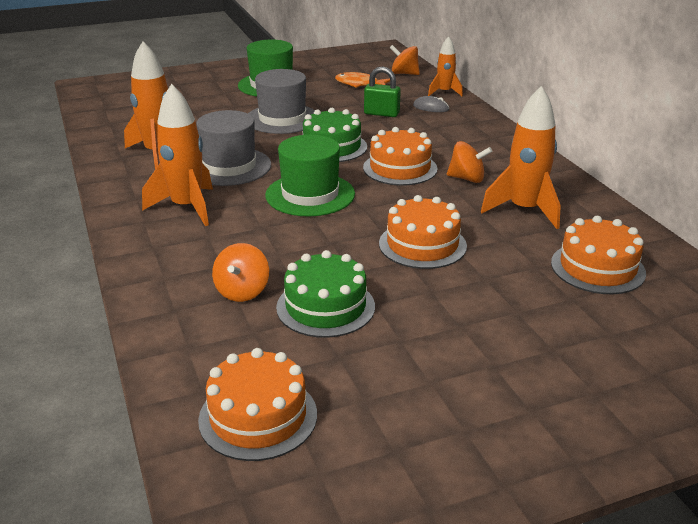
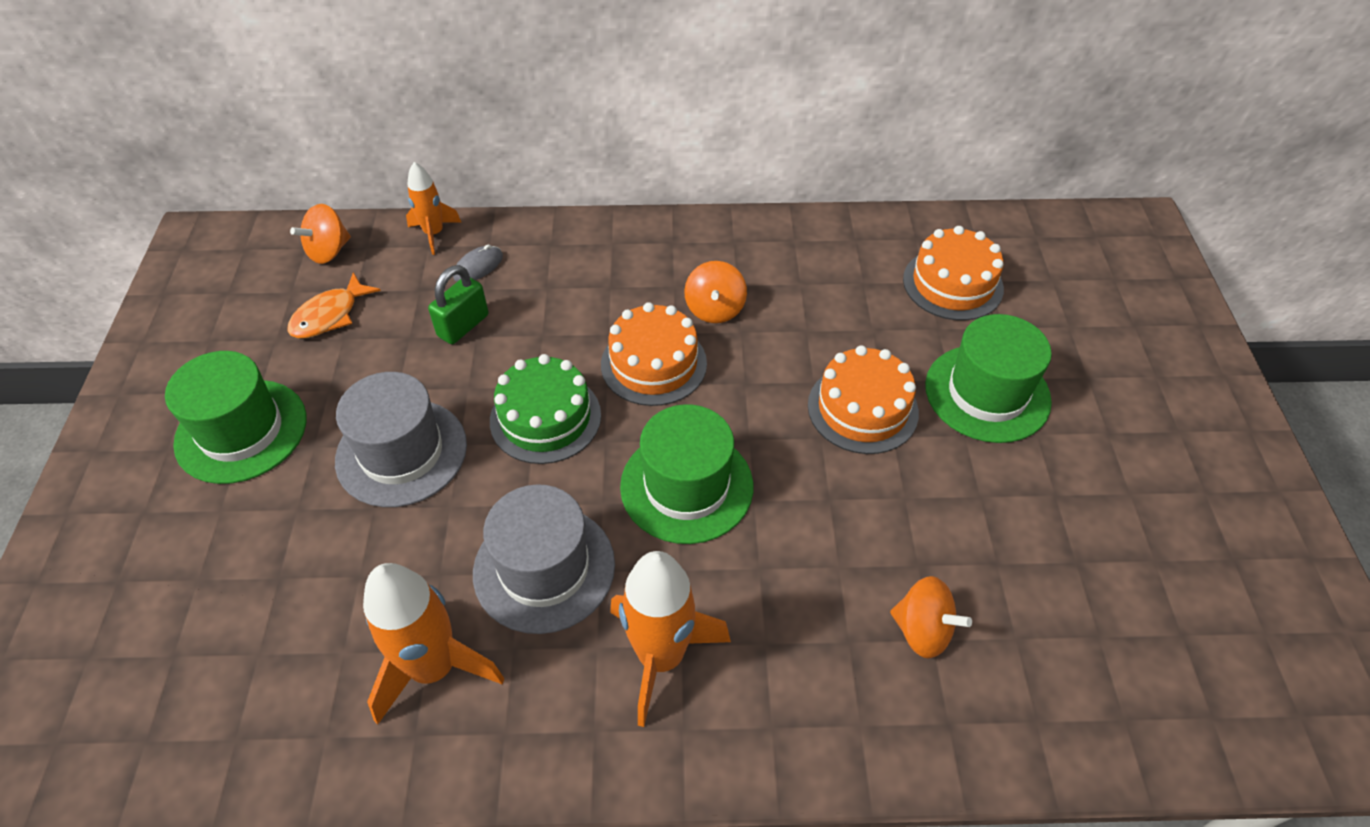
camera: 70 degrees left, 20 degrees up
orange cake [198,348,317,461] -> none
green cake [276,250,375,338] -> none
orange spinning top [447,141,492,183] -> orange spinning top turned 150 degrees clockwise [684,261,747,323]
orange rocket [481,86,561,229] -> none
none -> green hat [925,314,1052,443]

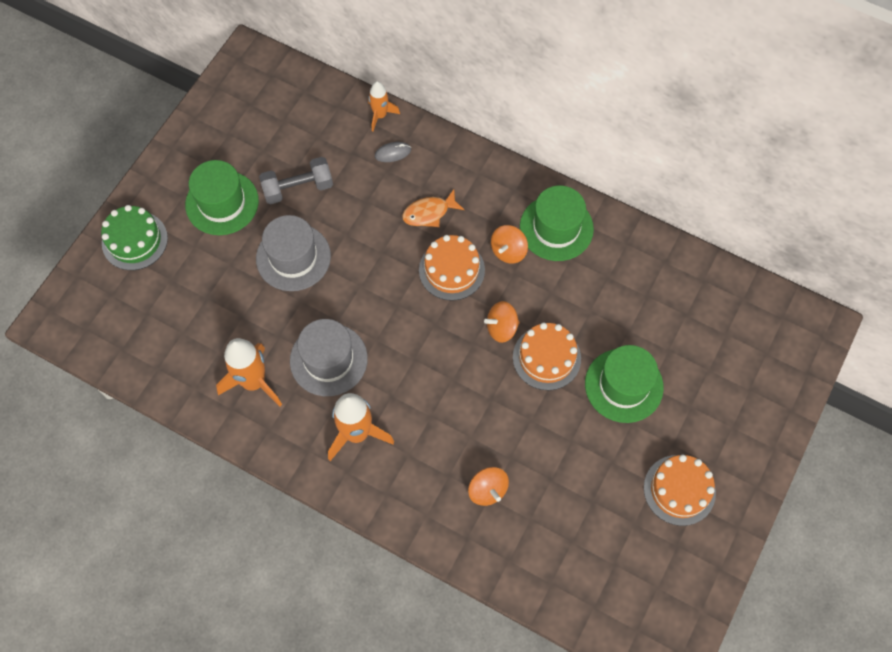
camera: 30 degrees right, 15 degrees up
orange fish [288,272,381,339] -> orange fish moved to [402,189,464,227]
orange spinning top [290,204,351,264] -> orange spinning top moved to [484,301,520,343]
green padlock [428,265,489,344] -> none
green cake [490,354,601,464] -> green cake moved to [101,205,168,270]
green hat [620,404,753,544] -> green hat moved to [520,185,594,261]
orange cake [903,226,1004,321] -> orange cake moved to [644,455,716,526]
none -> grey dumbbell [259,157,333,205]

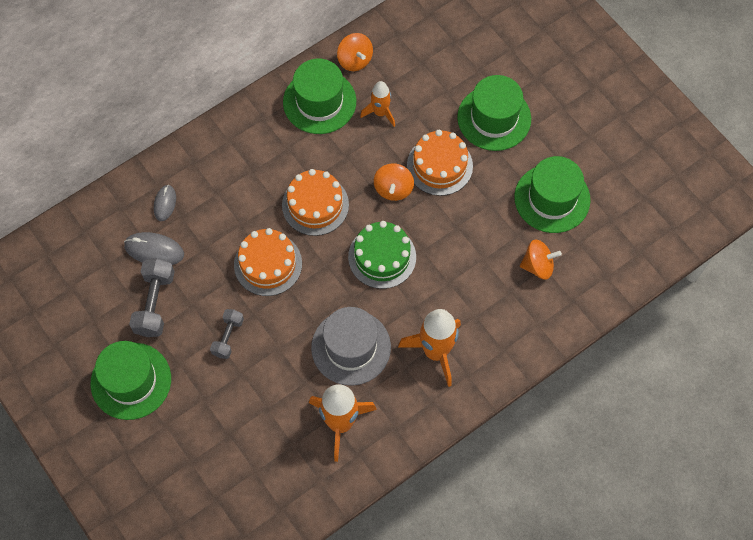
camera: 65 degrees left, 0 degrees up
green cake [101,205,168,270] -> green cake moved to [348,221,416,289]
grey hat [256,215,331,291] -> grey dumbbell [210,309,244,359]
orange rocket [368,81,400,132] -> orange rocket moved to [360,81,395,127]
orange fish [402,189,464,227] -> none
orange spinning top [491,225,528,264] -> orange spinning top moved to [337,33,373,71]
orange cake [644,455,716,526] -> orange cake moved to [234,228,302,296]
none -> grey mouse [124,232,184,265]
none -> green hat [514,156,591,233]

